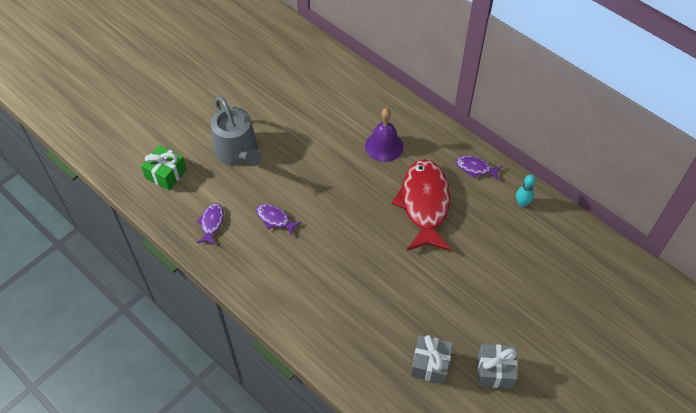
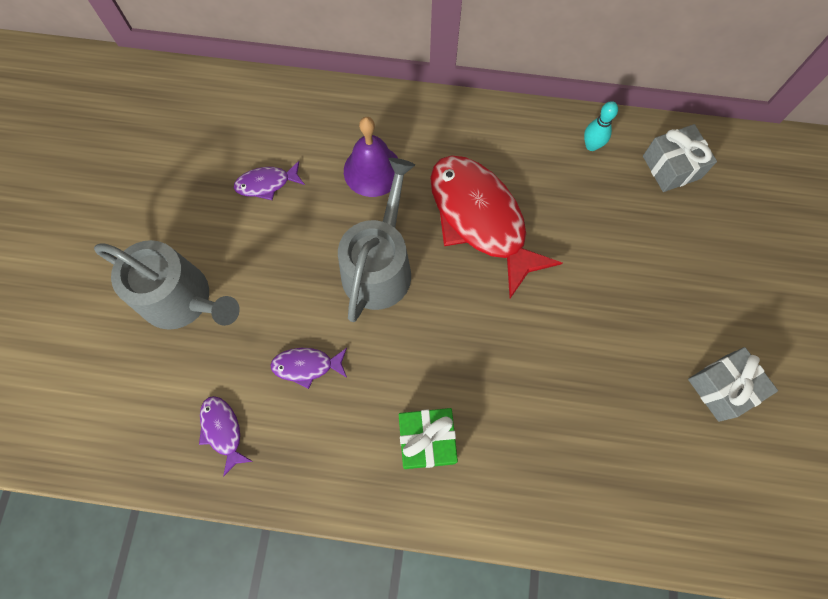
camera: 35 degrees left, 15 degrees up
green gift [141,145,187,190] -> green gift moved to [399,408,458,469]
grey gift [411,335,453,384] -> grey gift moved to [643,124,717,192]
purple fish [456,156,502,181] -> purple fish moved to [234,161,305,200]
none -> grey watering can [338,158,415,322]

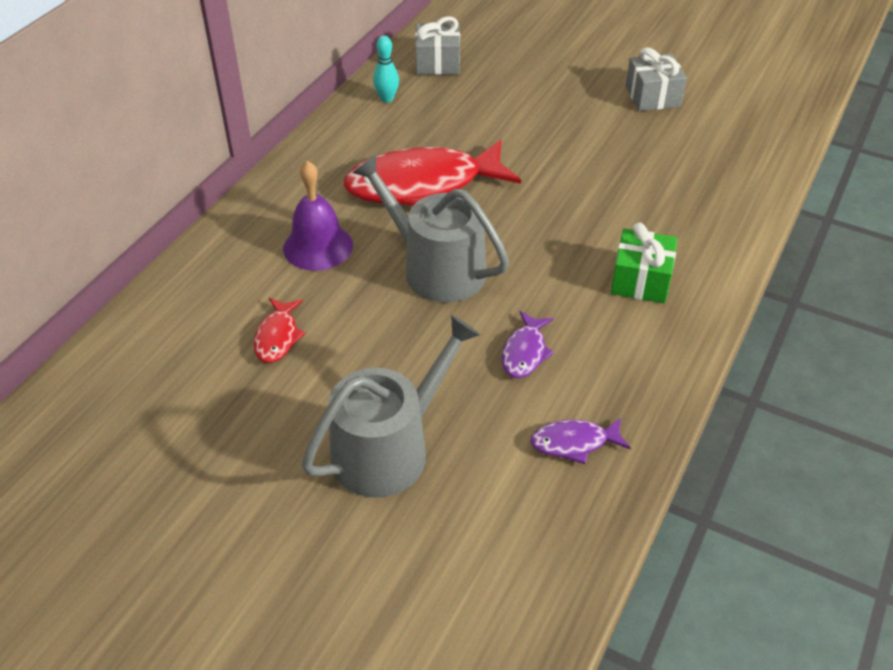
camera: 70 degrees left, 25 degrees down
purple fish [234,161,305,200] -> red fish [254,298,305,363]

